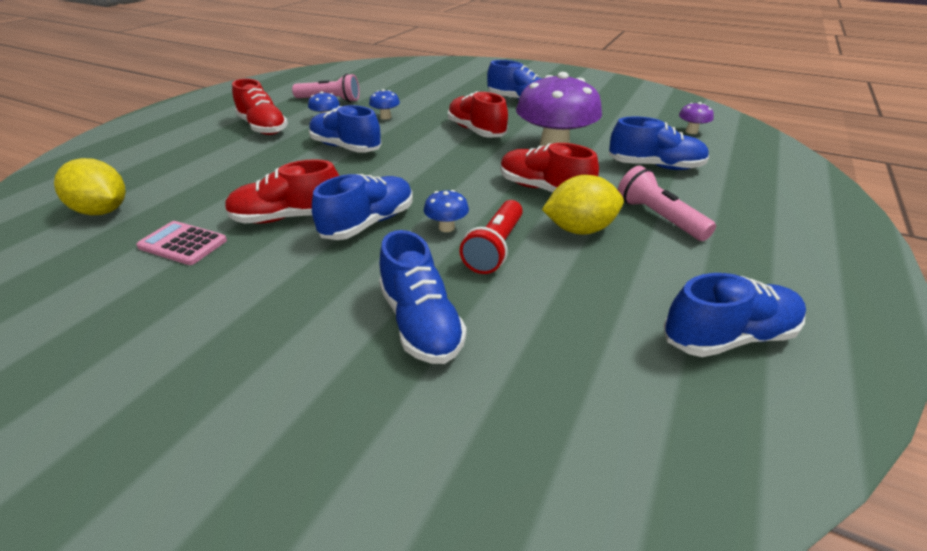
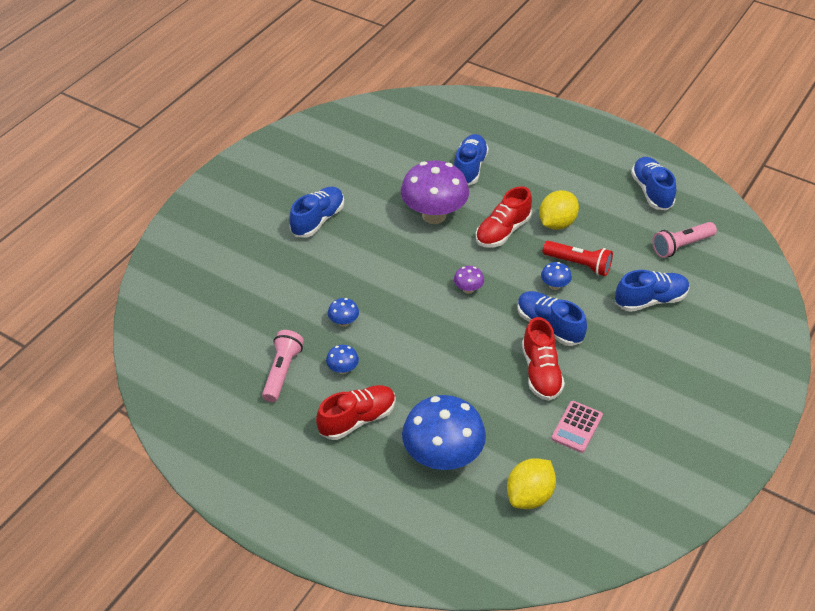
camera: 85 degrees left, 10 degrees up
blue shoe [309,105,382,153] -> none
red shoe [448,91,508,138] -> none
yellow lemon [542,175,624,235] -> yellow lemon turned 45 degrees clockwise [539,190,579,230]
pink flashlight [618,166,716,241] -> pink flashlight moved to [652,222,717,258]
purple mushroom [679,102,714,134] -> purple mushroom moved to [454,266,484,294]
none -> blue mushroom [402,395,486,470]

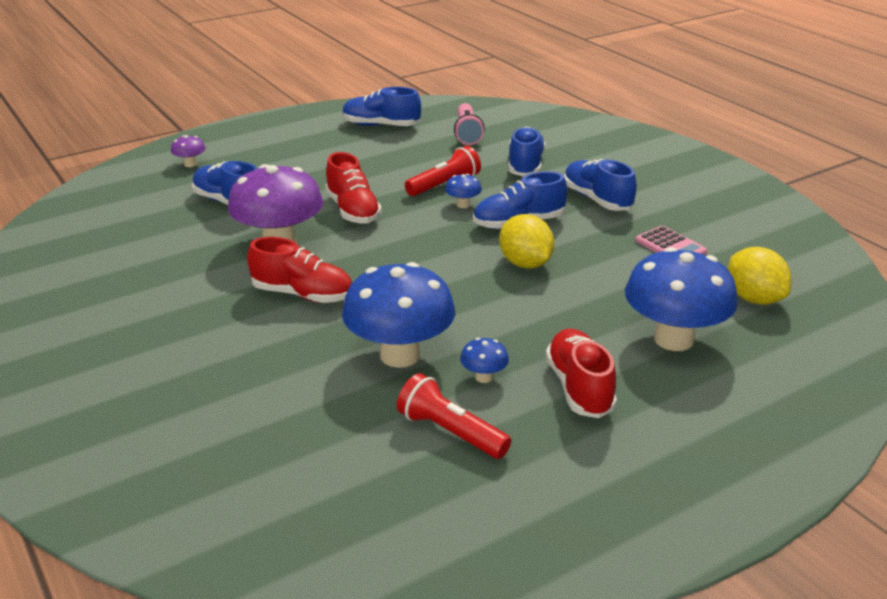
camera: 65 degrees left, 15 degrees down
pink flashlight [262,330,304,402] -> red flashlight [397,373,511,459]
blue shoe [289,186,344,238] -> blue shoe moved to [564,159,637,211]
blue mushroom [328,298,359,327] -> blue mushroom [342,262,455,368], size x2.36
purple mushroom [454,266,484,294] -> purple mushroom moved to [171,135,206,167]
red shoe [522,317,565,401] -> red shoe moved to [247,237,352,303]
yellow lemon [539,190,579,230] -> yellow lemon moved to [499,214,555,269]

